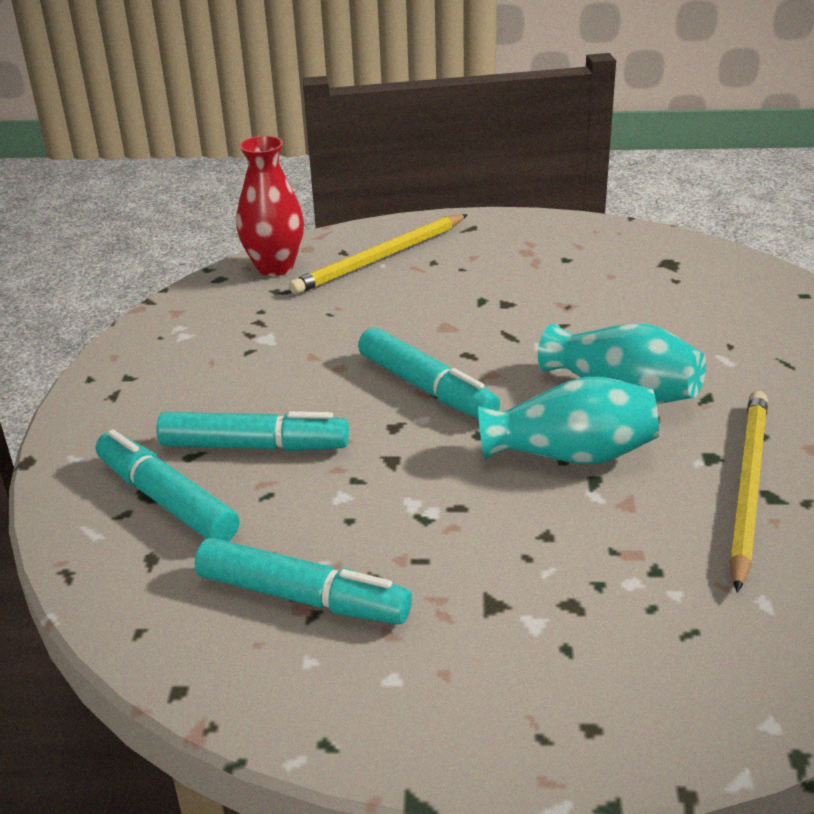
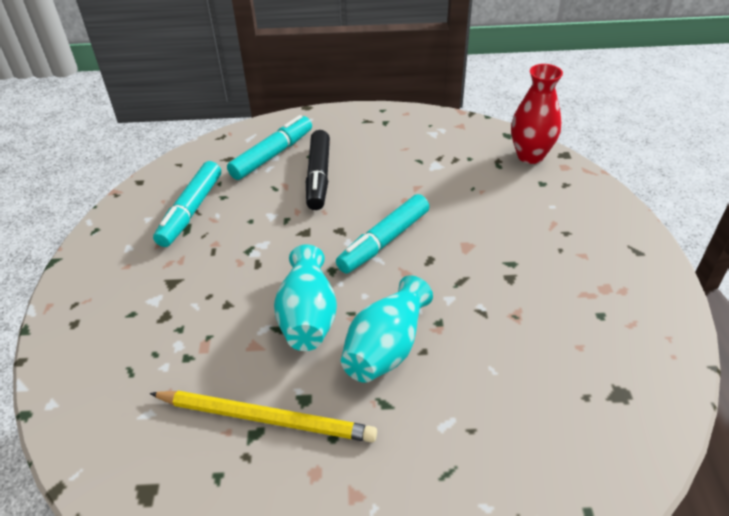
camera: 85 degrees right, 10 degrees up
turquoise marker [157,411,349,451] -> black marker [306,130,330,210]
yellow pencil [289,214,468,294] -> none

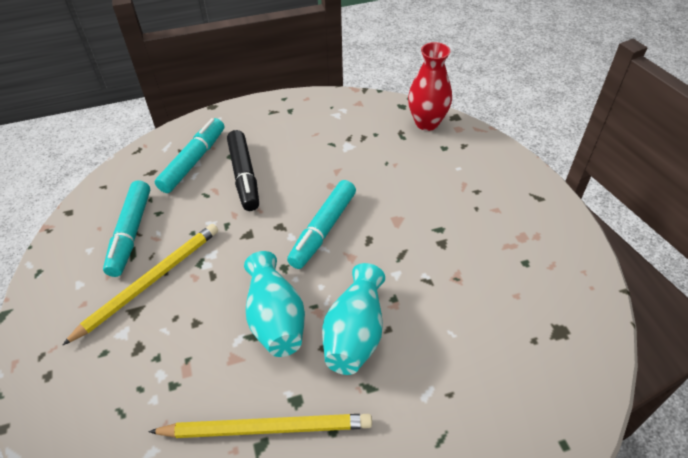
camera: 15 degrees left, 5 degrees up
none -> yellow pencil [63,224,218,345]

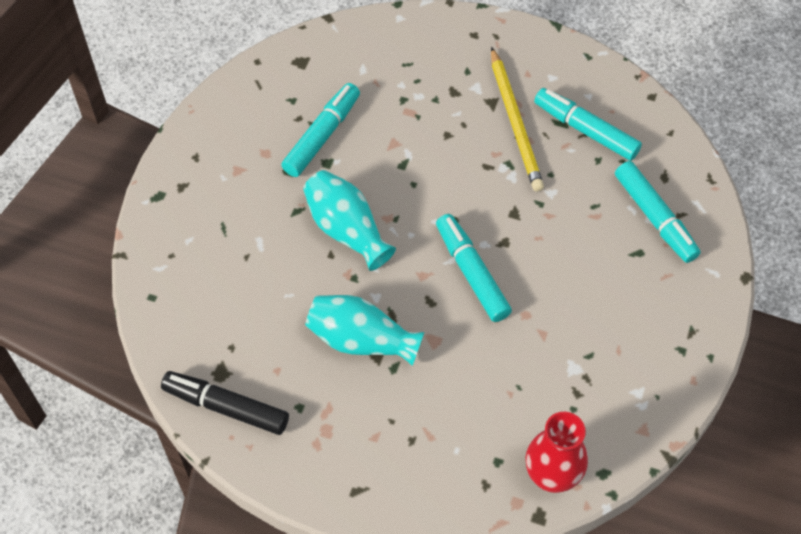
camera: 125 degrees right, 10 degrees up
yellow pencil [148,414,372,438] -> turquoise marker [281,83,360,177]
black marker [227,130,259,211] -> black marker moved to [161,371,289,435]
turquoise vase [244,251,305,357] -> turquoise vase moved to [305,295,424,366]

